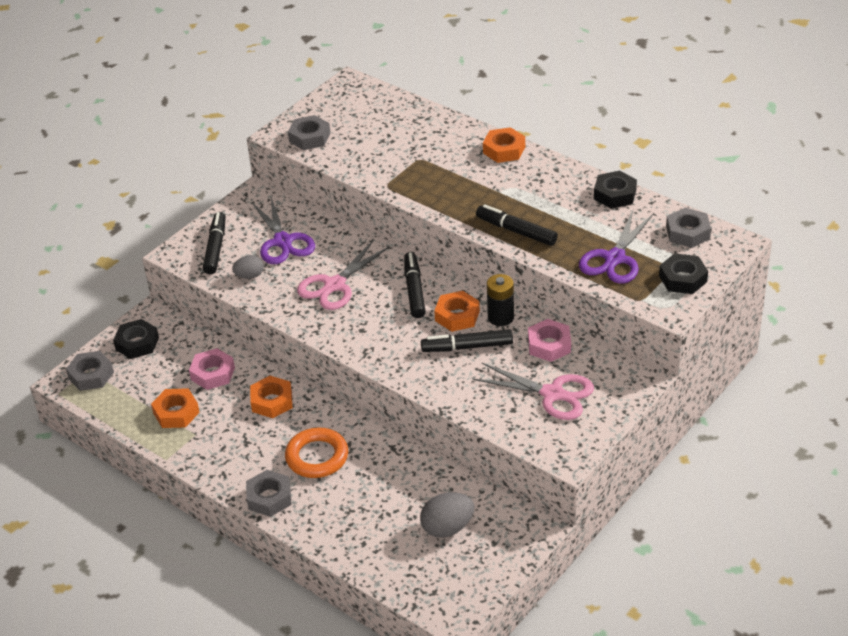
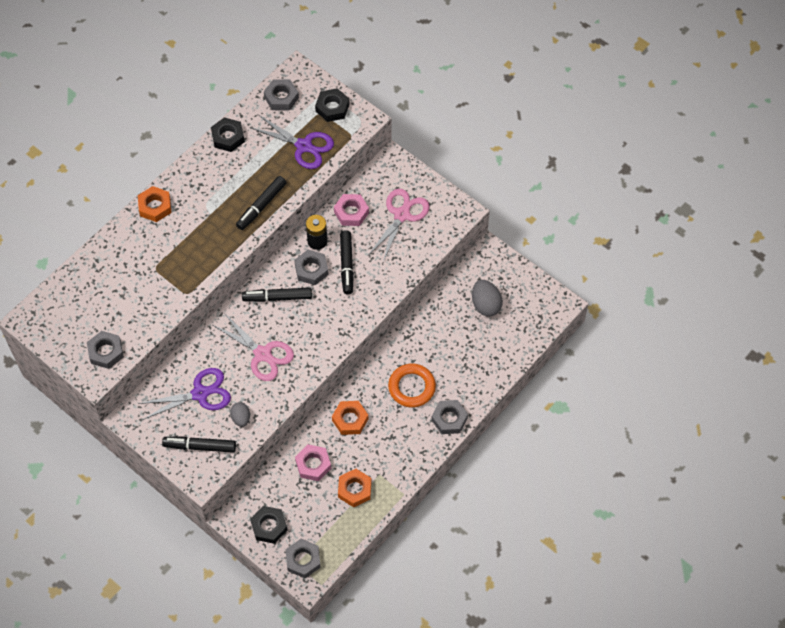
camera: 90 degrees left, 20 degrees up
orange nut [434,291,480,332] -> grey nut [294,250,329,285]

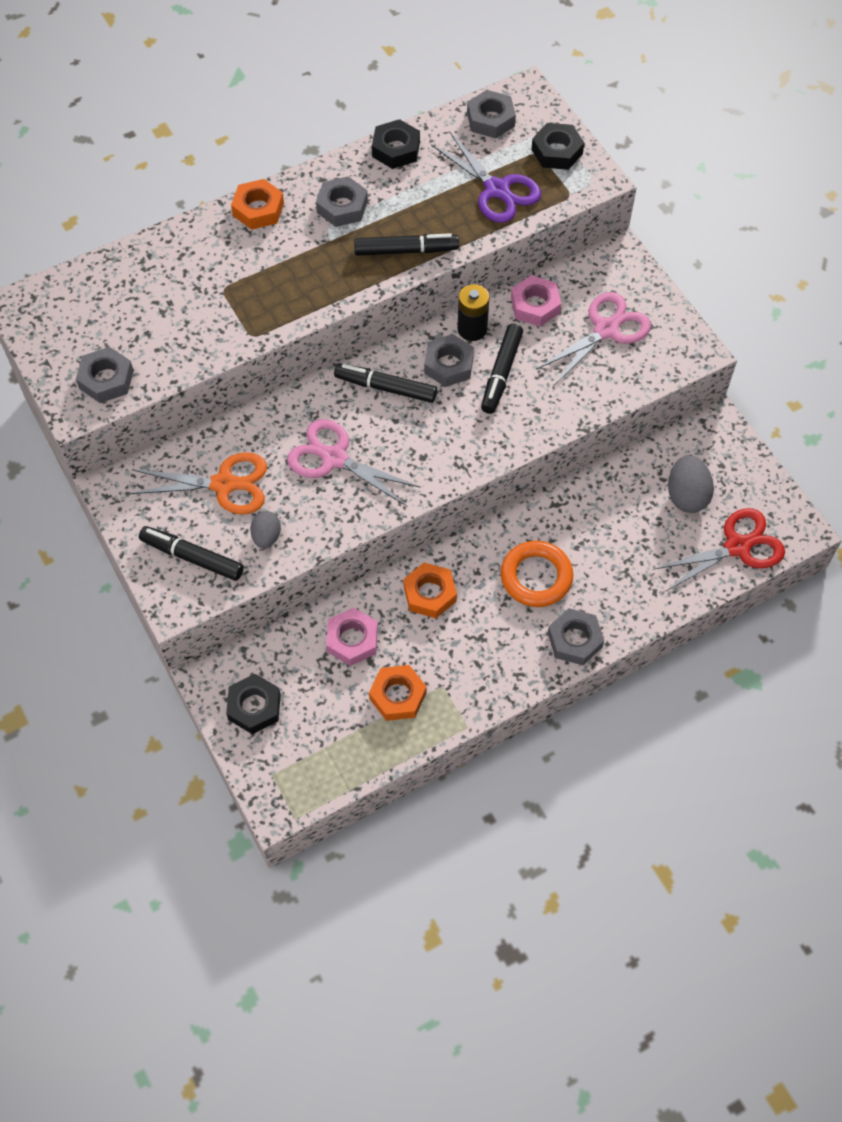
camera: 20 degrees right, 0 degrees up
purple scissors [138,368,231,420] -> orange scissors [129,452,267,514]
pink scissors [213,313,294,381] -> pink scissors turned 150 degrees clockwise [287,419,421,507]
black marker [236,176,287,230] -> black marker turned 150 degrees counterclockwise [354,233,459,256]
grey nut [286,539,321,578] -> grey nut moved to [316,176,368,227]
none -> red scissors [653,508,785,591]

